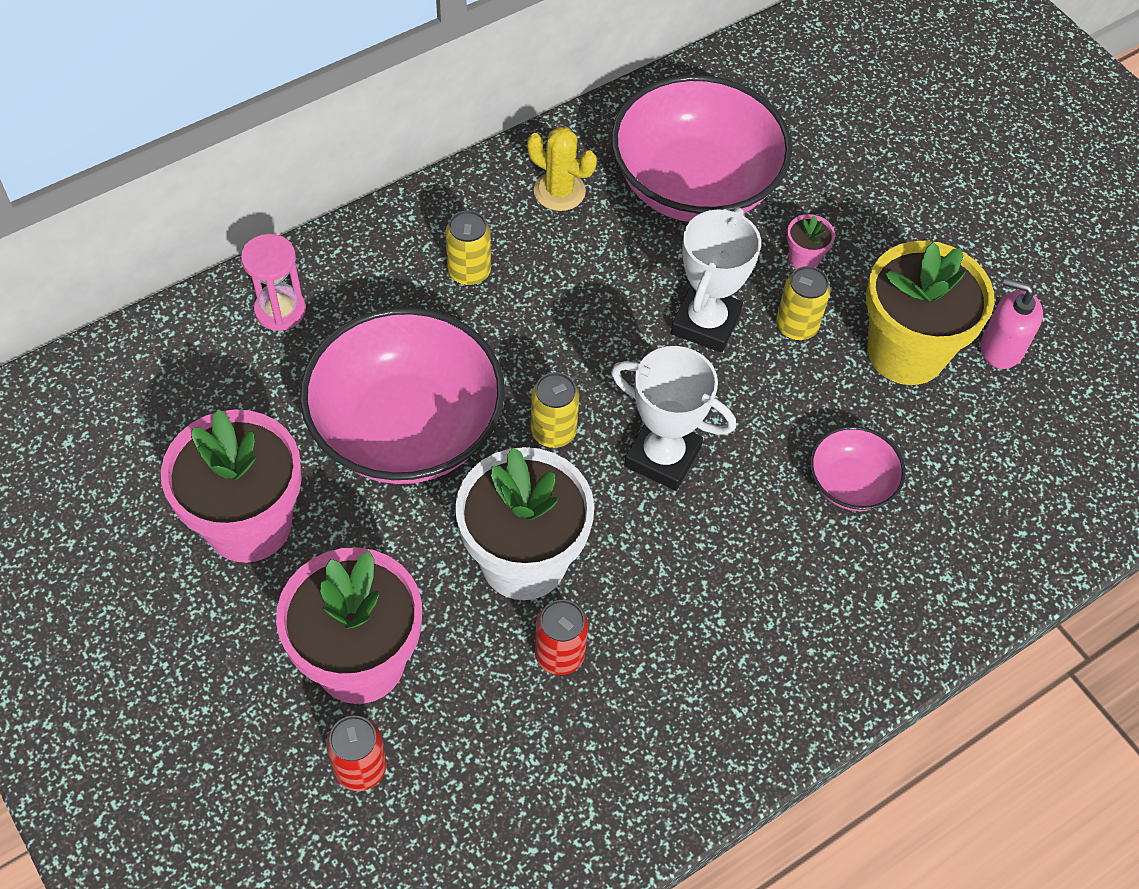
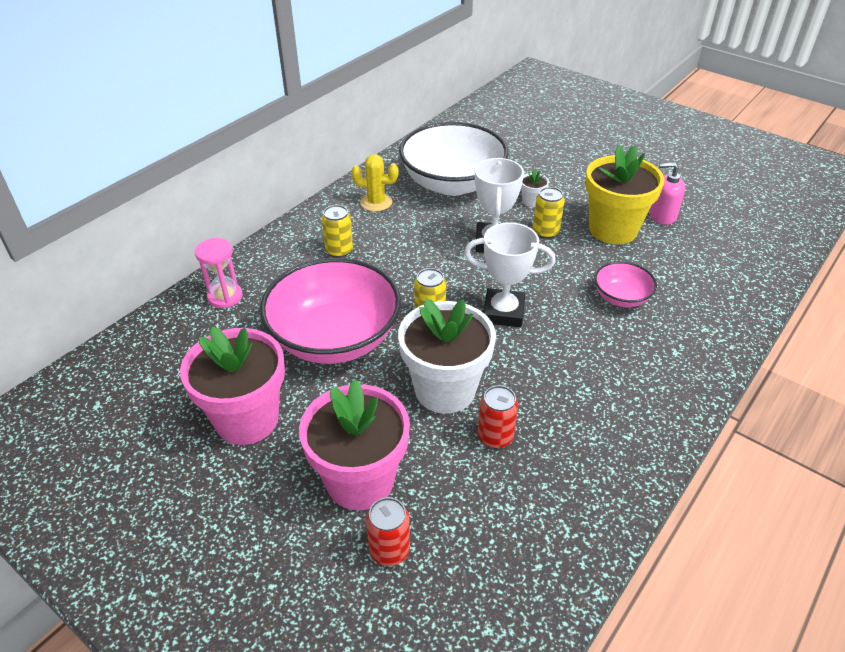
camera: 15 degrees left, 15 degrees down
pink bowl [611,75,792,222] -> white bowl [399,122,508,196]
pink flower pot [787,214,835,269] -> white flower pot [521,170,549,207]

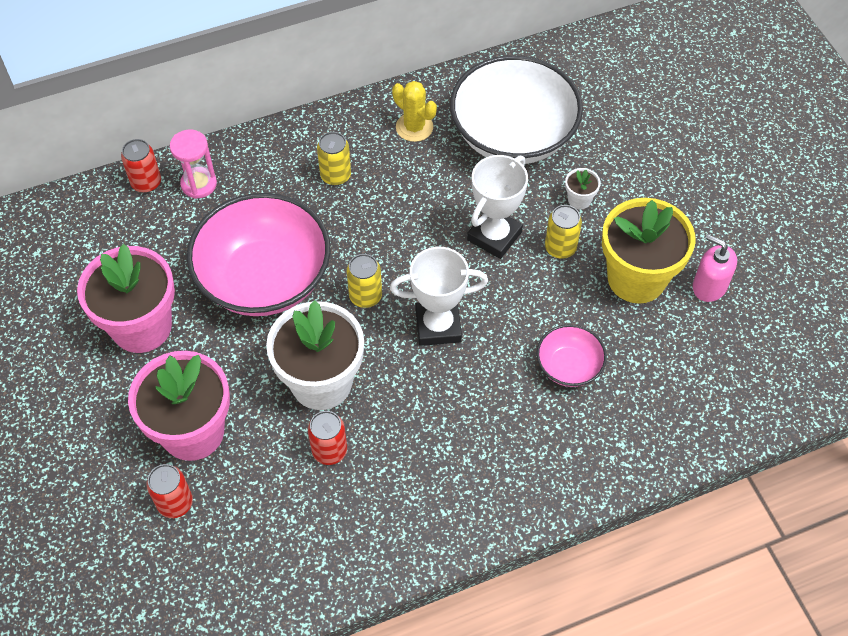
camera: 30 degrees right, 15 degrees up
white trophy [464,222,556,327] -> white trophy turned 45 degrees counterclockwise [390,247,488,346]
none -> red can [121,139,161,193]

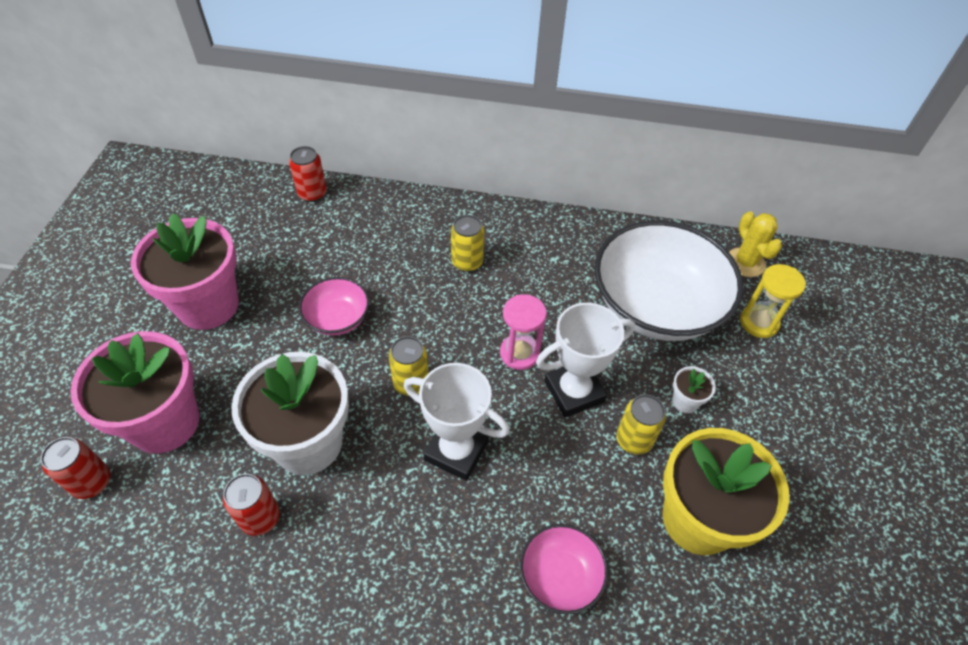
camera: 30 degrees right, 5 degrees down
pink hourglass [170,130,217,199] -> pink hourglass moved to [500,294,547,370]
pink bowl [187,193,330,316] -> pink bowl [299,277,369,336], size x0.48
yellow cactus [392,81,437,142] -> yellow cactus moved to [729,211,782,277]
pink soap dispenser [693,234,737,302] -> none
none -> yellow hourglass [740,264,806,338]

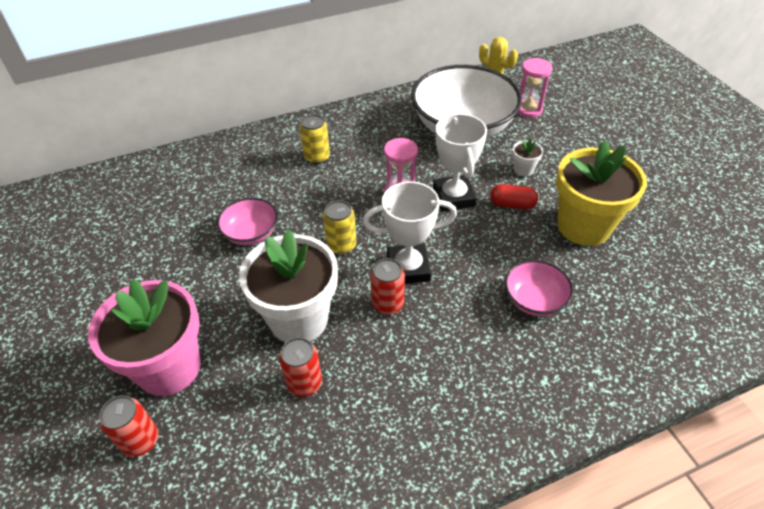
camera: 30 degrees left, 5 degrees down
pink flower pot [131,213,239,330] -> none
red can [289,146,327,202] -> red can moved to [370,258,405,315]
white trophy [536,303,635,418] -> white trophy turned 45 degrees counterclockwise [433,113,487,212]
yellow can [617,394,666,455] -> red capsule [490,184,538,209]
yellow hourglass [740,264,806,338] -> pink hourglass [517,58,552,118]

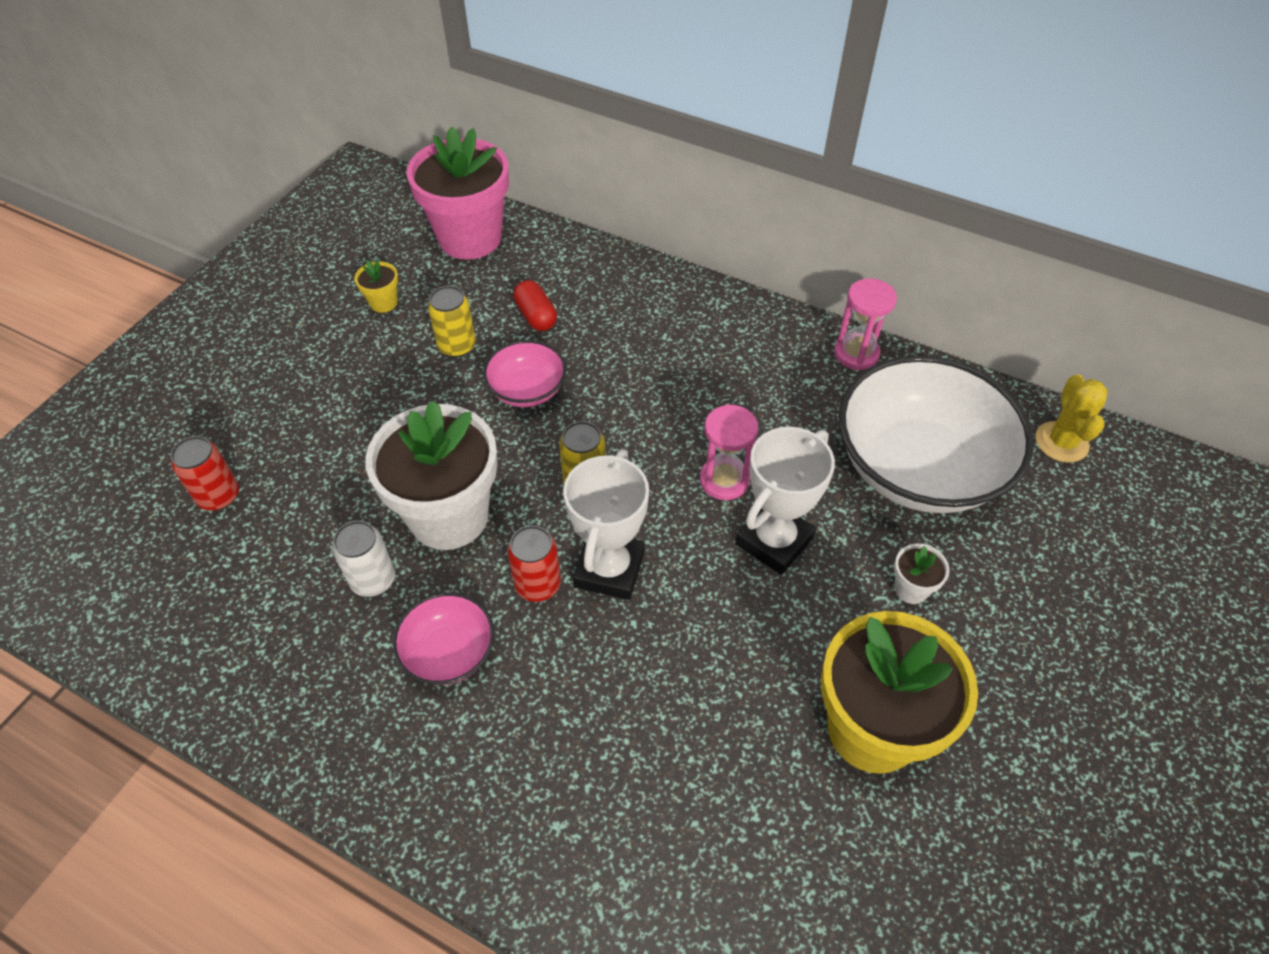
camera: 50 degrees right, 5 degrees up
pink flower pot [88,279,201,396] -> pink flower pot moved to [406,127,509,260]
red can [279,337,322,397] -> white can [332,521,395,597]
yellow can [300,114,330,164] -> yellow can moved to [428,286,476,357]
white trophy [363,181,457,284] -> white trophy turned 60 degrees clockwise [563,449,649,600]
red capsule [490,184,538,209] -> red capsule moved to [513,280,557,331]
pink bowl [505,260,573,316] -> pink bowl moved to [392,592,494,685]
pink hourglass [517,58,552,118] -> pink hourglass moved to [834,278,897,370]
none -> yellow flower pot [355,260,398,313]

